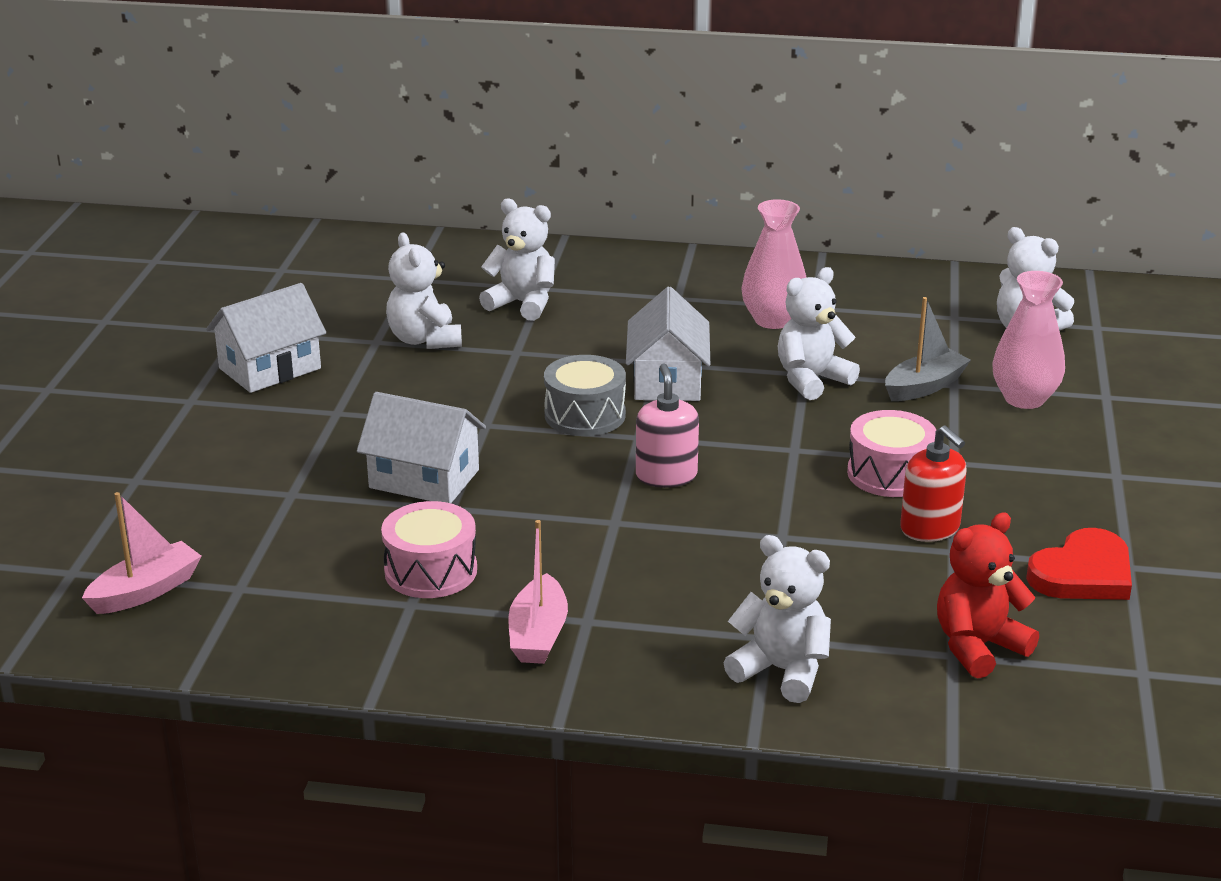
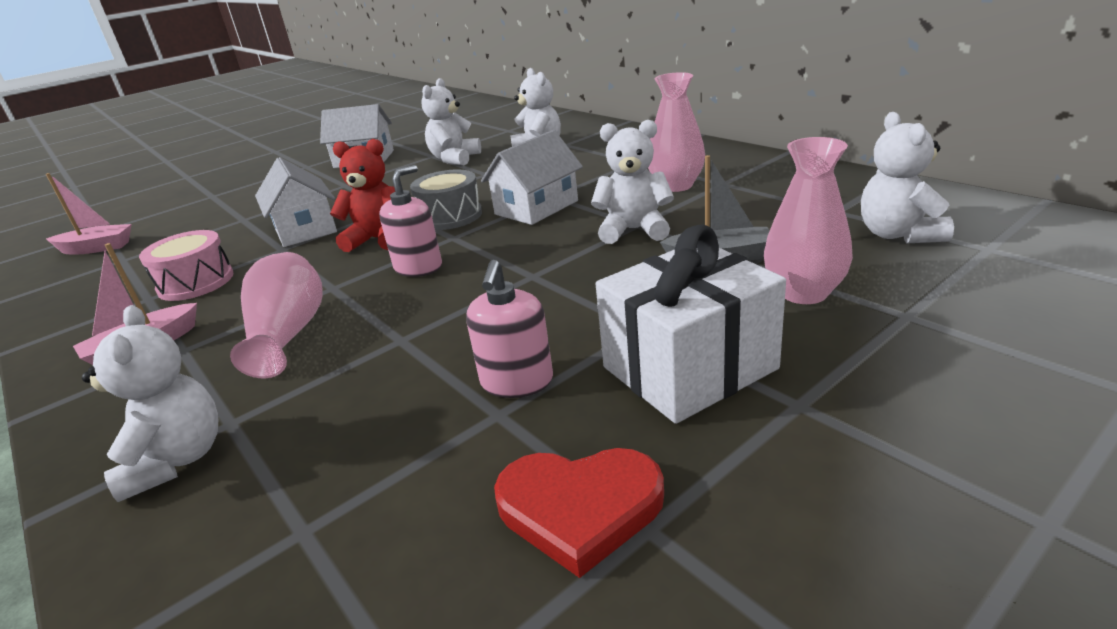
camera: 45 degrees right, 0 degrees up
pink drum [847,410,936,497] -> none
red soap dispenser [900,425,967,542] -> pink soap dispenser [466,260,553,398]
red teddy bear [937,512,1039,679] -> red teddy bear moved to [330,139,395,252]
none -> pink vase [230,252,323,378]
none -> white gift [596,224,786,424]

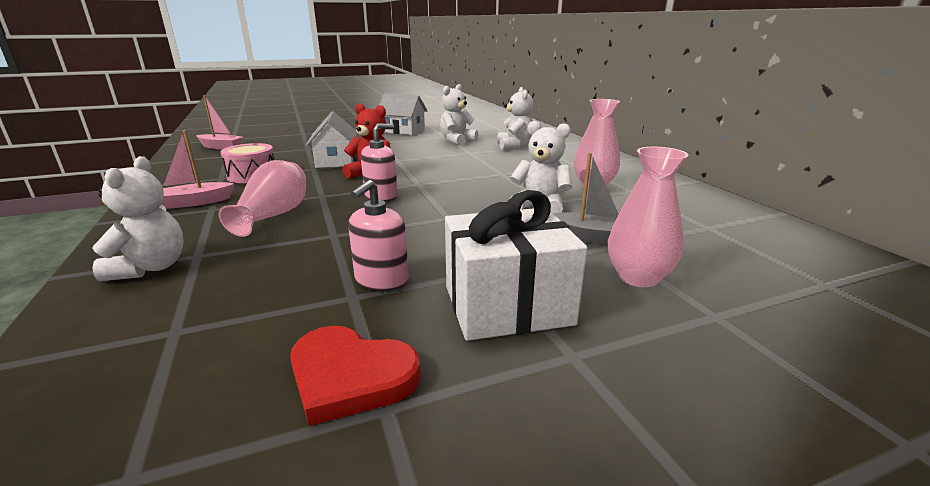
camera: 15 degrees right, 5 degrees down
grey drum [410,170,482,230] -> none
white house [481,130,583,225] -> none
white teddy bear [861,112,954,244] -> none

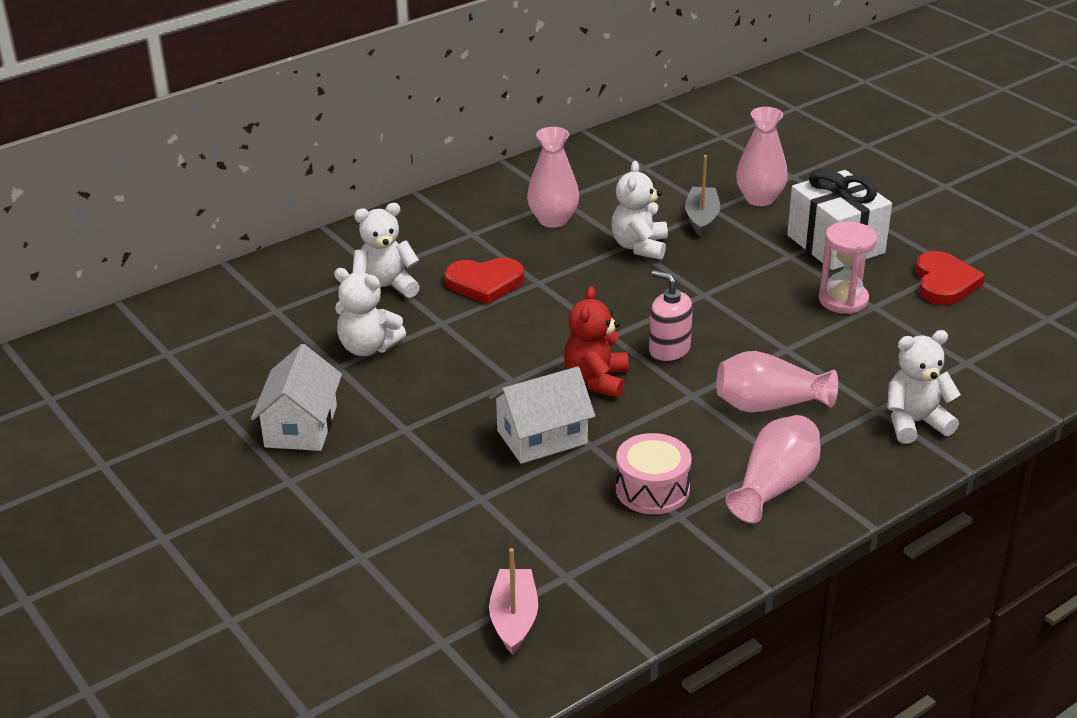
camera: 105 degrees left, 10 degrees up
pink boat [162,130,235,209] -> pink vase [725,415,821,523]
pink soap dispenser [348,180,409,291] -> pink hourglass [818,222,877,314]
none -> red heart [444,258,524,304]

